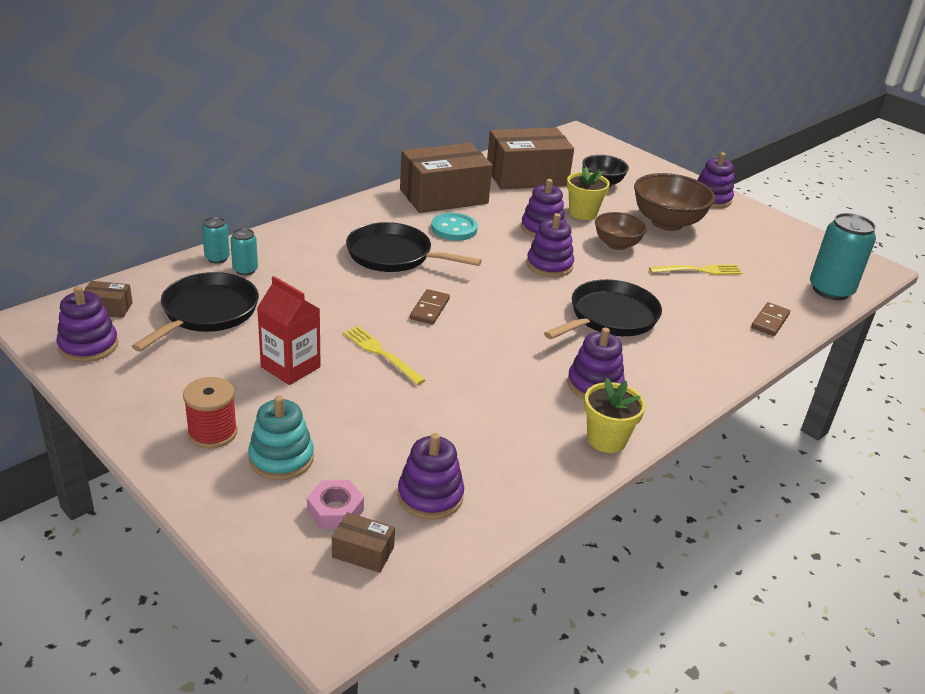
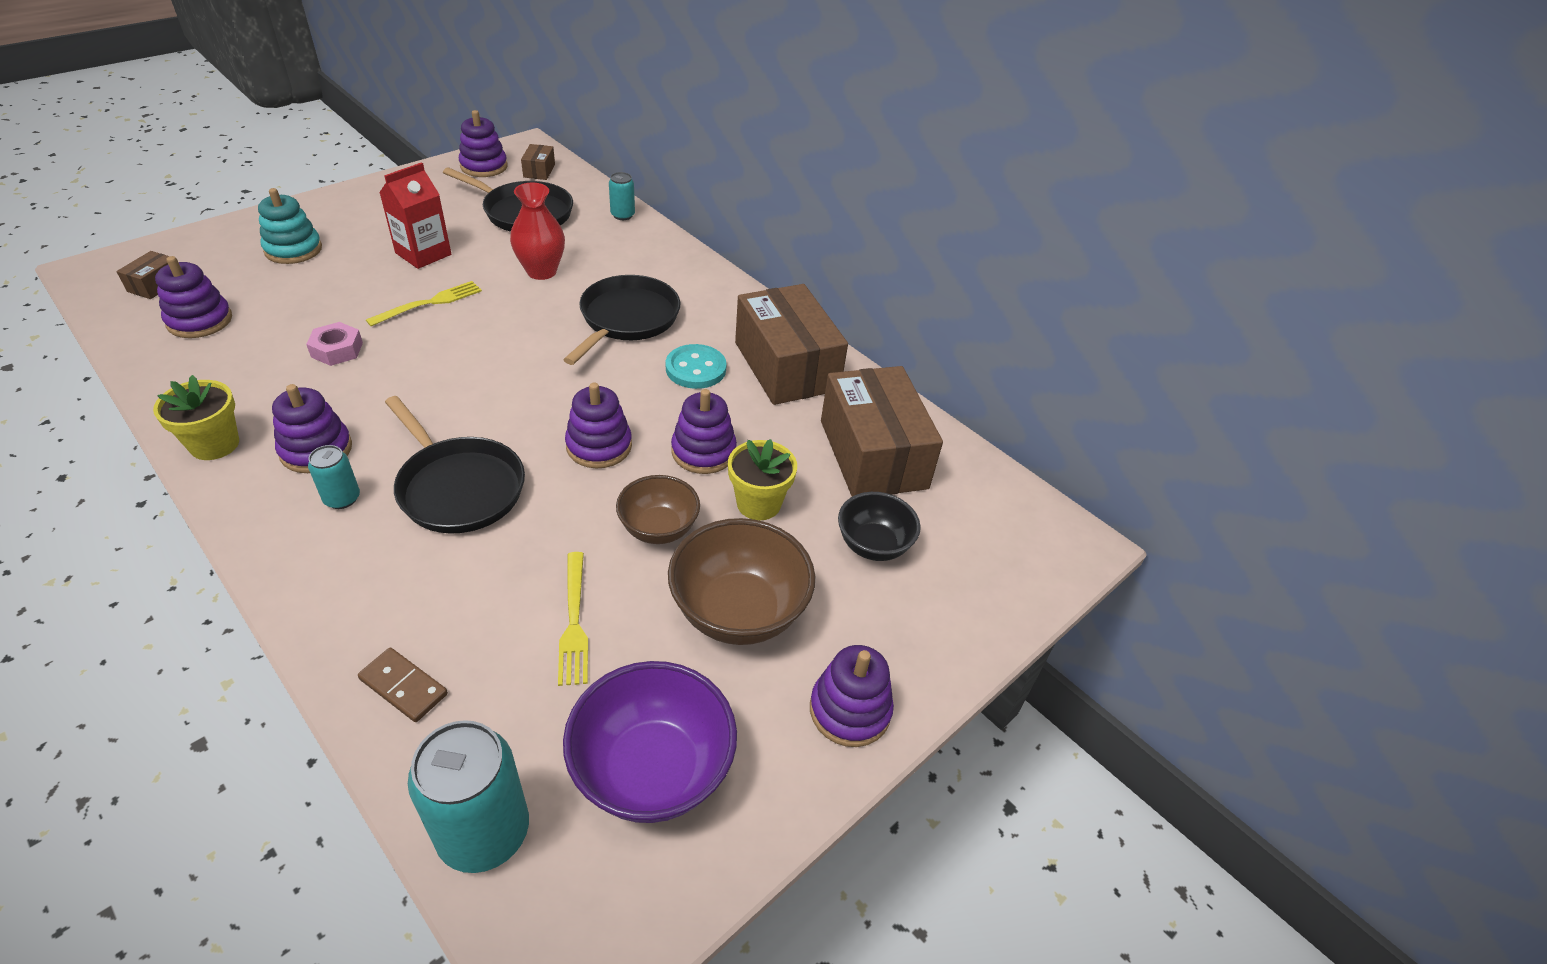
camera: 90 degrees right, 10 degrees up
red spool [183,377,237,449] -> none
turquoise can [230,228,258,276] -> turquoise can moved to [308,445,360,509]
pink nut [307,480,364,529] -> pink nut moved to [306,322,363,366]
brown domino [410,289,450,324] -> none
none -> red vase [510,183,565,280]
none -> purple bowl [563,661,737,823]

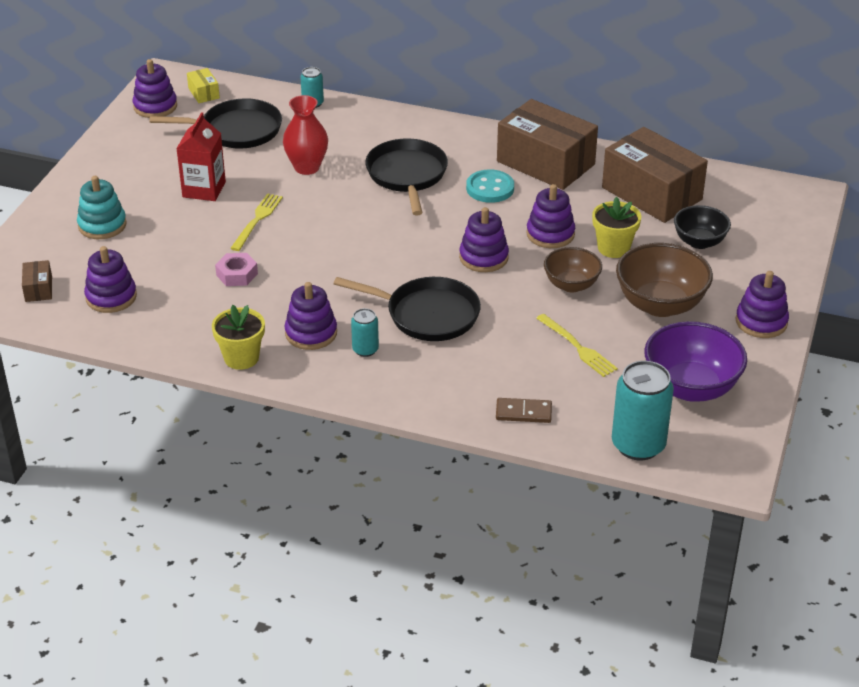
camera: 25 degrees left, 5 degrees down
brown box [521,144,555,180] -> yellow box [187,68,220,103]

